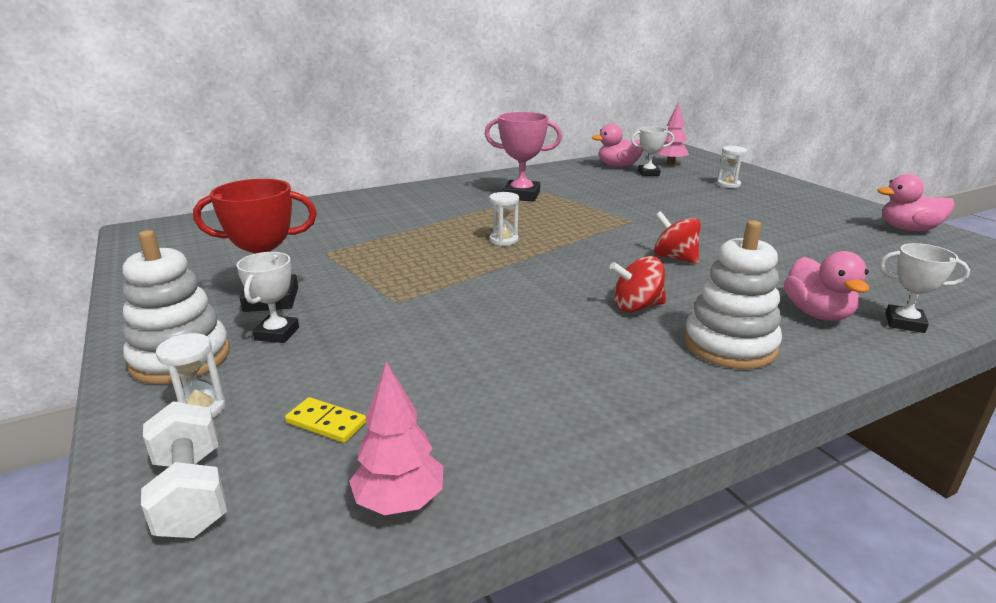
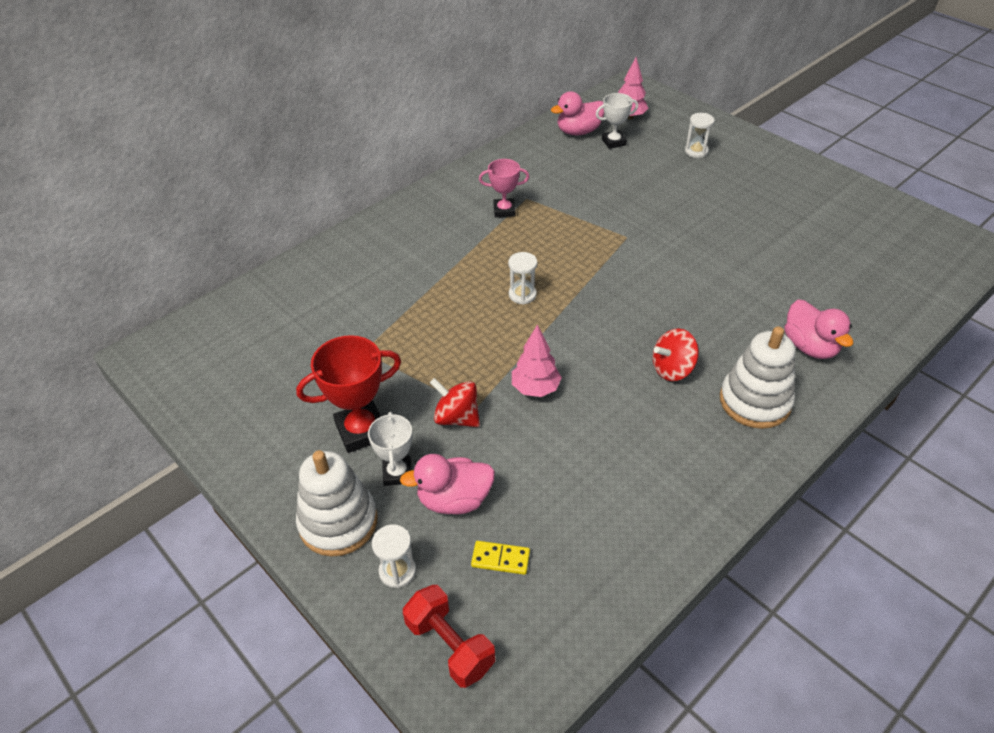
camera: 15 degrees left, 20 degrees up
white dumbbell [141,401,227,538] -> red dumbbell [403,585,495,688]
pink tree [349,361,443,515] -> pink tree moved to [512,325,562,397]
pink trophy [485,112,562,202] -> pink trophy [479,159,529,217], size x0.63
red spinning top [654,211,701,264] -> red spinning top moved to [430,378,480,427]
pink duck [877,174,955,231] -> pink duck moved to [400,454,495,514]
white trophy [879,243,970,333] -> none

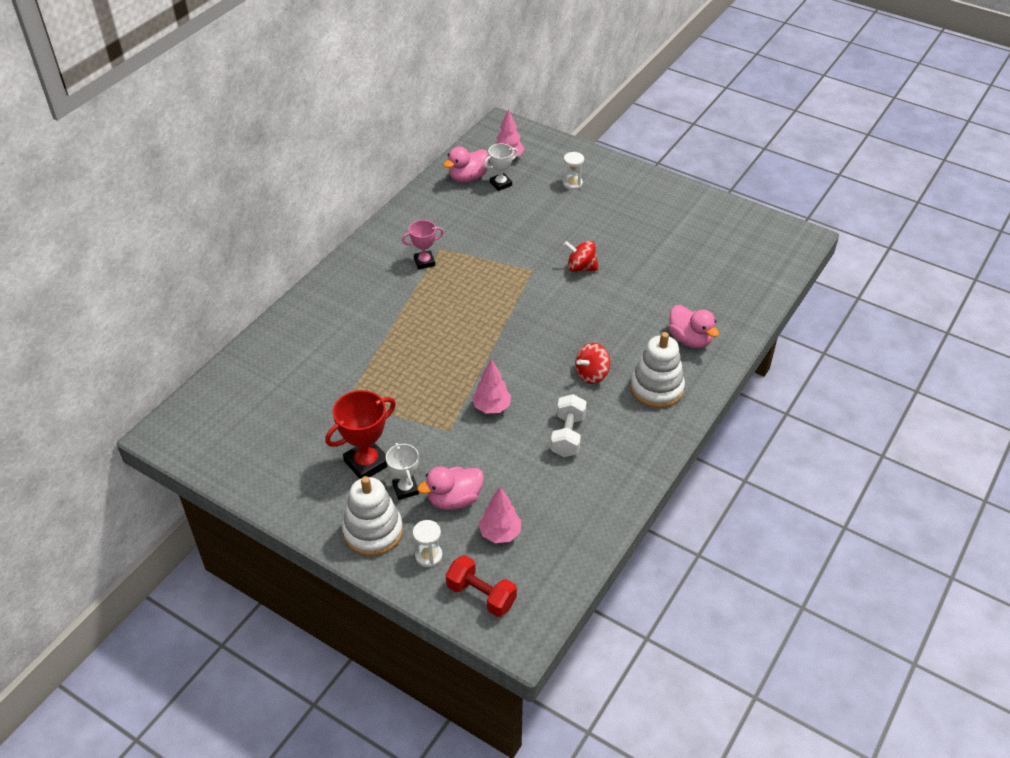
camera: 15 degrees left, 0 degrees up
red spinning top [430,378,480,427] -> red spinning top moved to [564,240,599,272]
yellow domino [471,541,530,575] -> pink tree [478,487,521,543]
white hourglass [508,252,537,304] -> none
none -> white dumbbell [551,394,586,457]

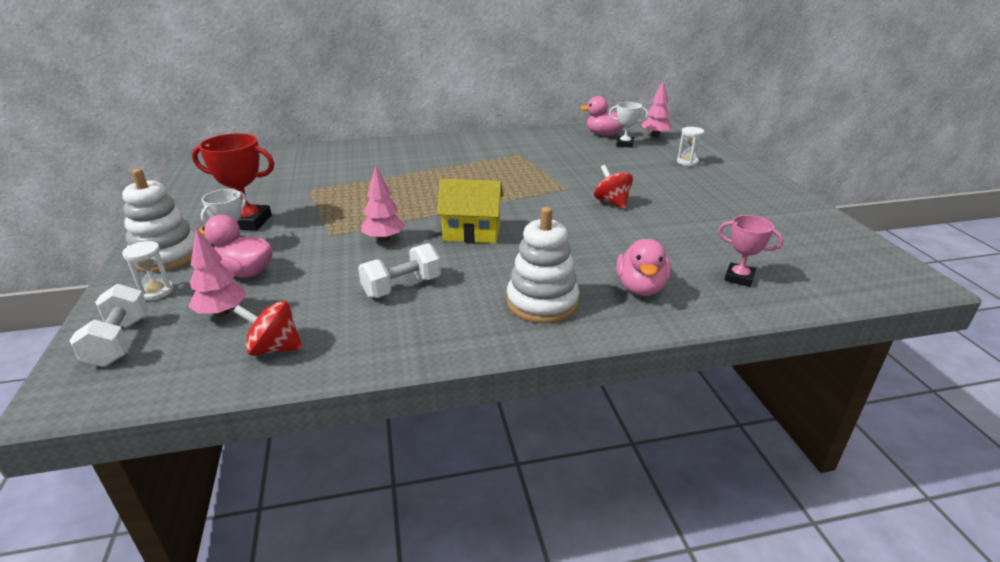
camera: 45 degrees right, 15 degrees down
pink trophy [402,220,444,269] -> pink trophy moved to [718,215,783,287]
red dumbbell [446,555,517,617] -> white dumbbell [69,284,149,367]
red spinning top [575,343,610,384] -> red spinning top moved to [233,301,303,356]
none -> yellow house [437,179,504,243]

